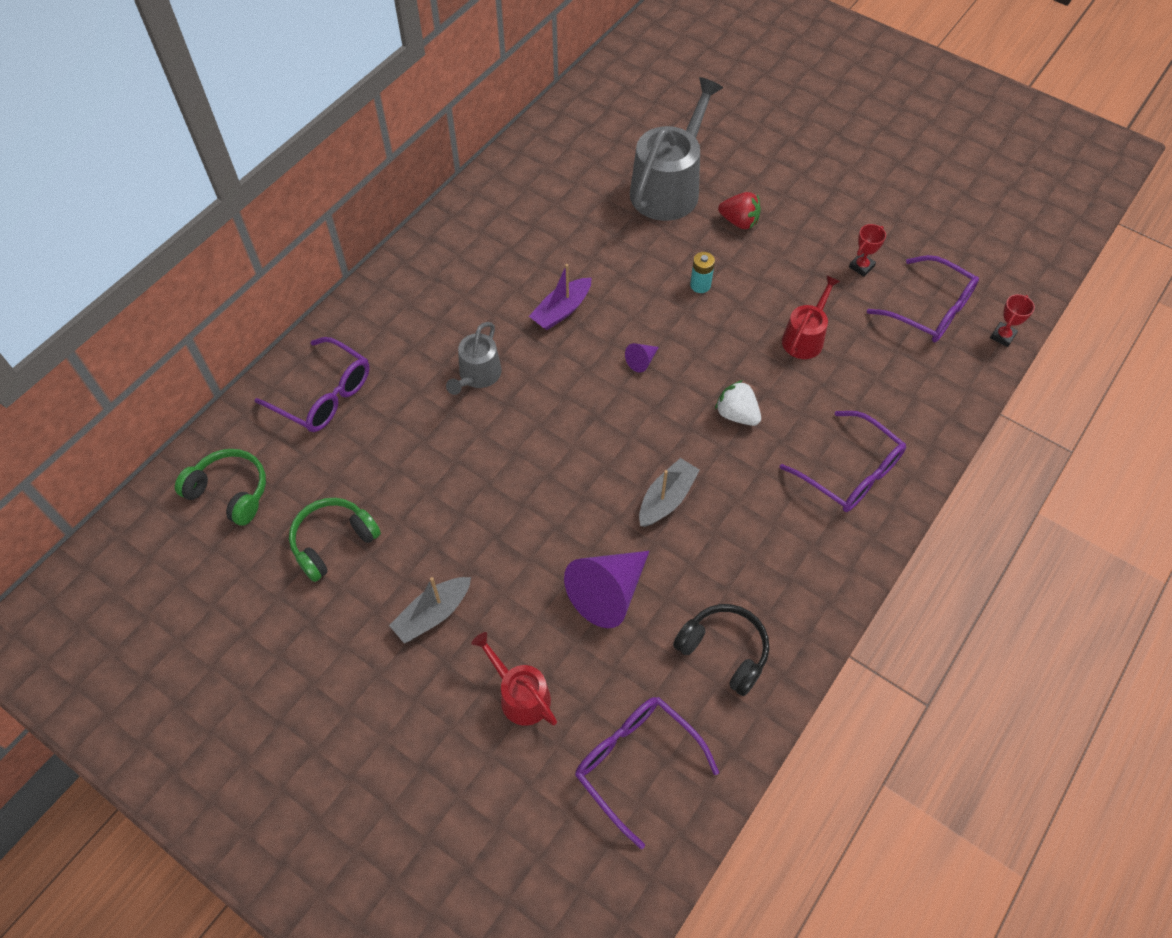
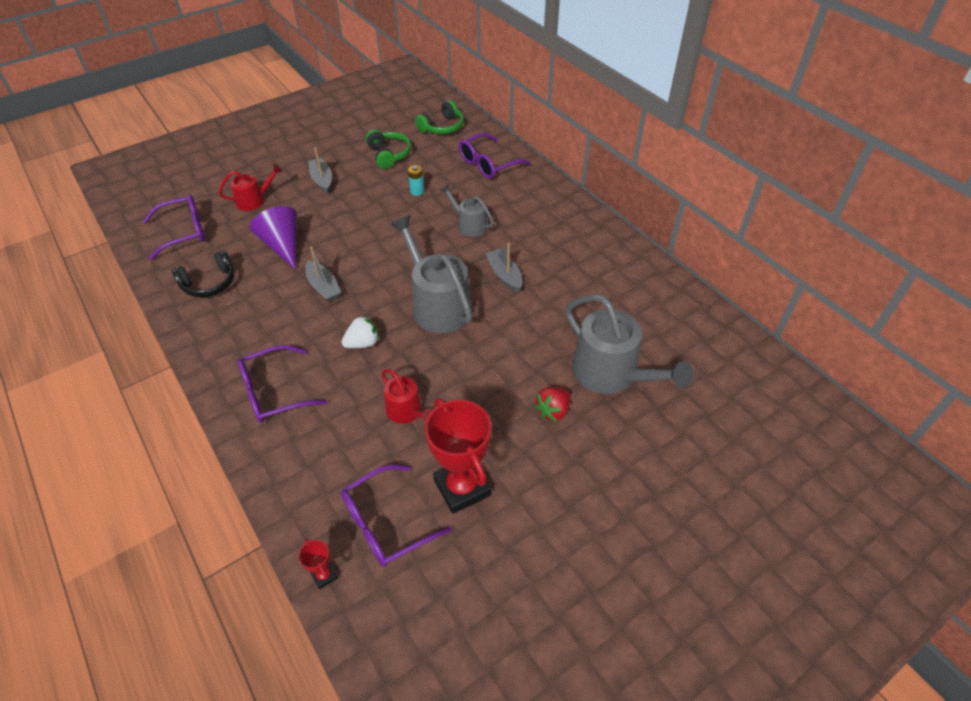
camera: 110 degrees right, 10 degrees down
purple boat [529,264,591,330] -> grey boat [486,243,522,293]
purple cone [625,343,659,372] -> grey watering can [390,215,472,333]
turquoise battery [690,252,715,293] -> turquoise battery moved to [408,165,424,196]
red trophy [849,224,886,277] -> red trophy [425,398,492,514], size x2.28

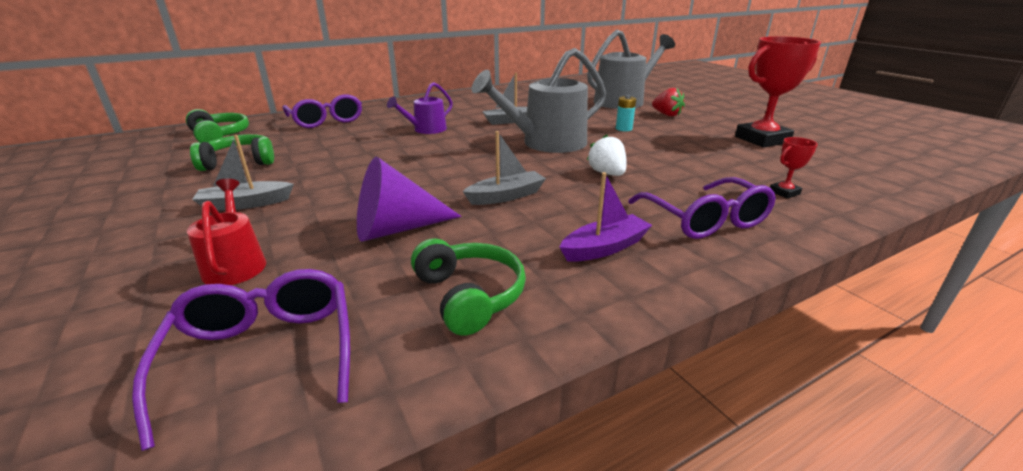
camera: 85 degrees left, 20 degrees down
black headphones [171,250,234,297] -> green headphones [411,238,526,336]
red trophy [299,538,338,589] -> red trophy moved to [770,137,818,199]
purple glasses [341,465,452,567] -> none
red watering can [381,369,433,424] -> none
turquoise battery [408,165,424,196] -> turquoise battery moved to [616,95,636,131]
grey watering can [440,184,494,237] -> purple watering can [387,82,453,134]
none -> purple boat [560,172,652,262]

